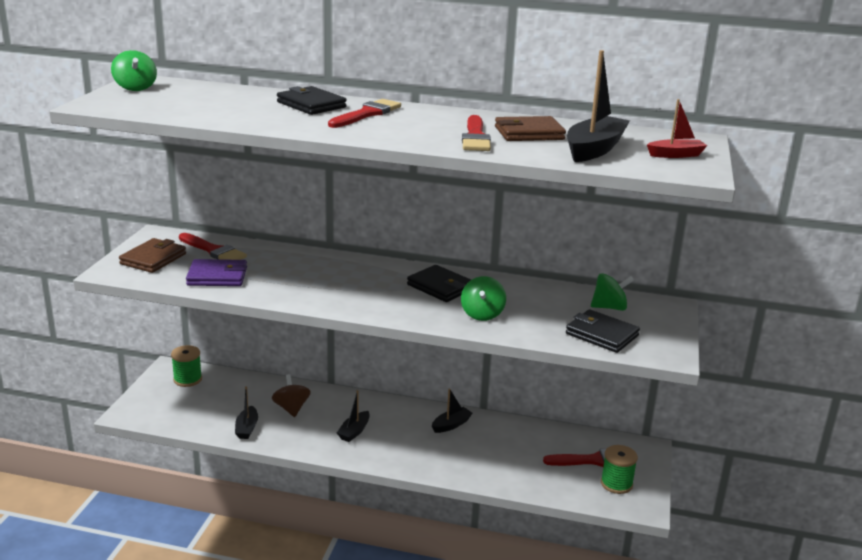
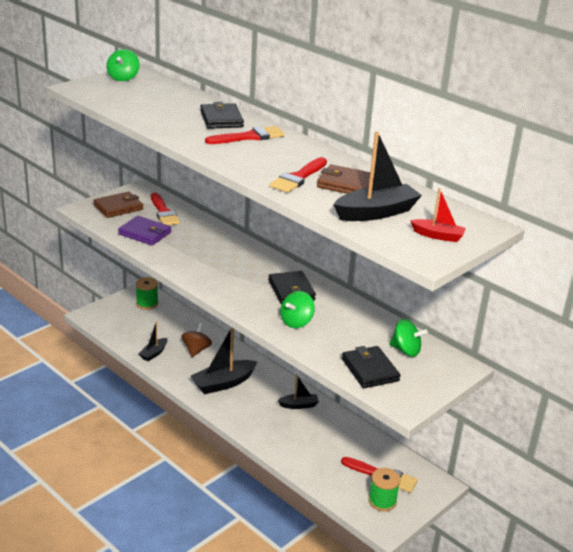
camera: 30 degrees right, 5 degrees up
black boat [337,390,370,442] -> black boat [191,327,257,394], size x1.78

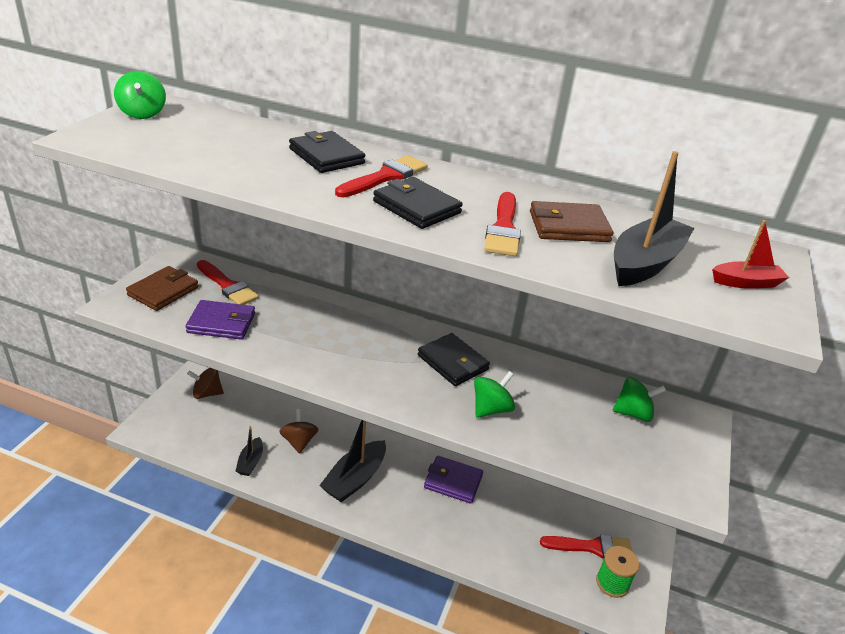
camera: 25 degrees left, 5 degrees up
green spool [136,277,158,310] -> brown spinning top [187,368,224,399]
black boat [277,375,319,409] -> purple wallet [424,456,483,504]
green spinning top [280,291,315,328] -> green spinning top turned 150 degrees counterclockwise [474,371,515,418]
black wallet [342,346,401,388] -> black wallet moved to [373,177,463,229]

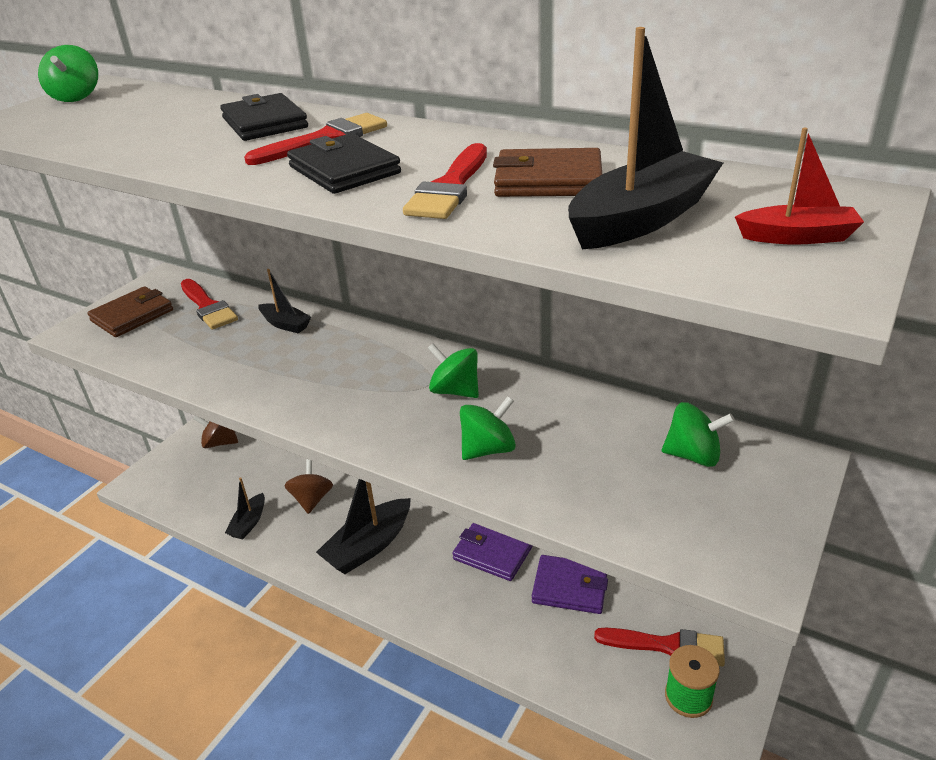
camera: 15 degrees right, 0 degrees up
purple wallet [185,300,255,340] -> purple wallet moved to [532,555,608,614]
black wallet [418,333,490,386] -> green spinning top [428,343,479,398]
none -> black boat [258,269,311,333]

